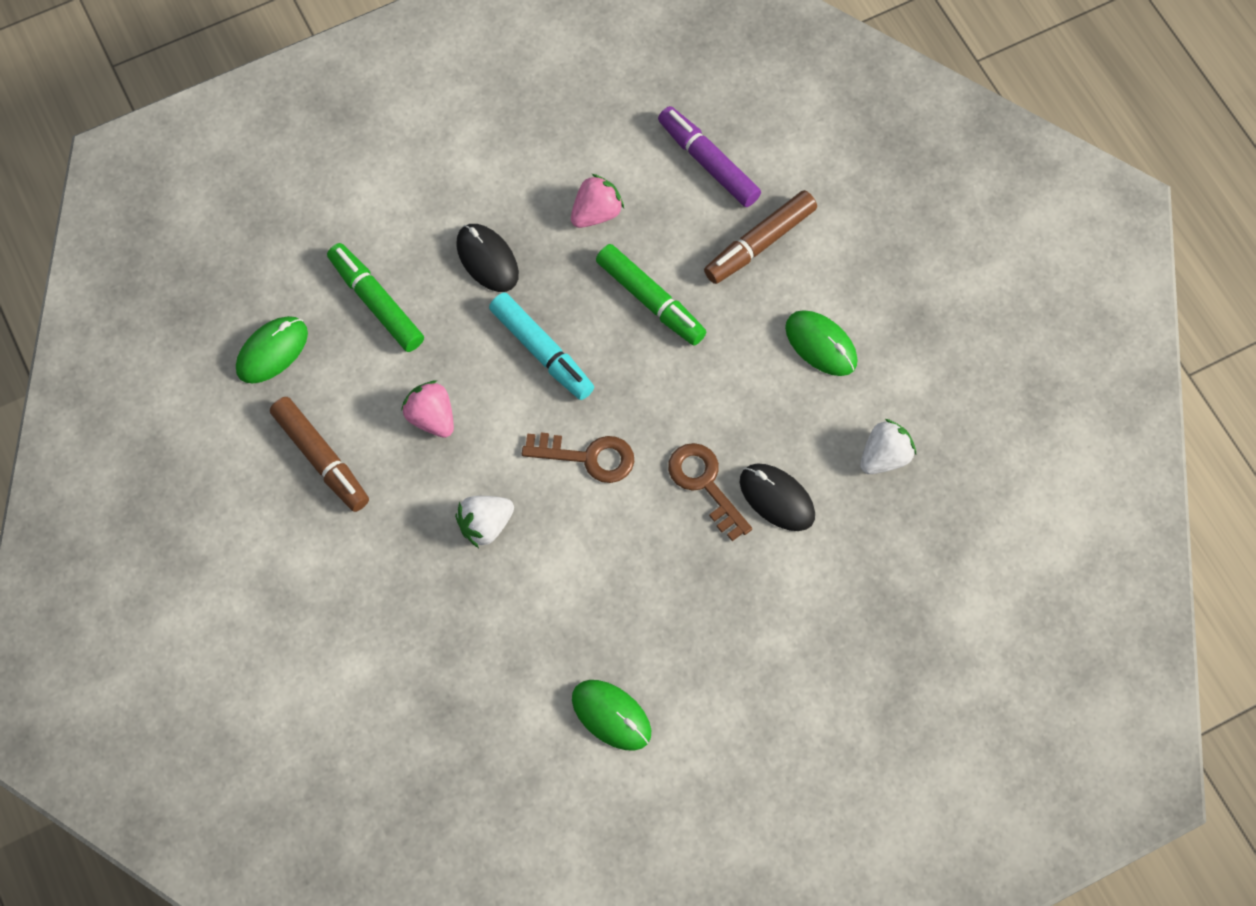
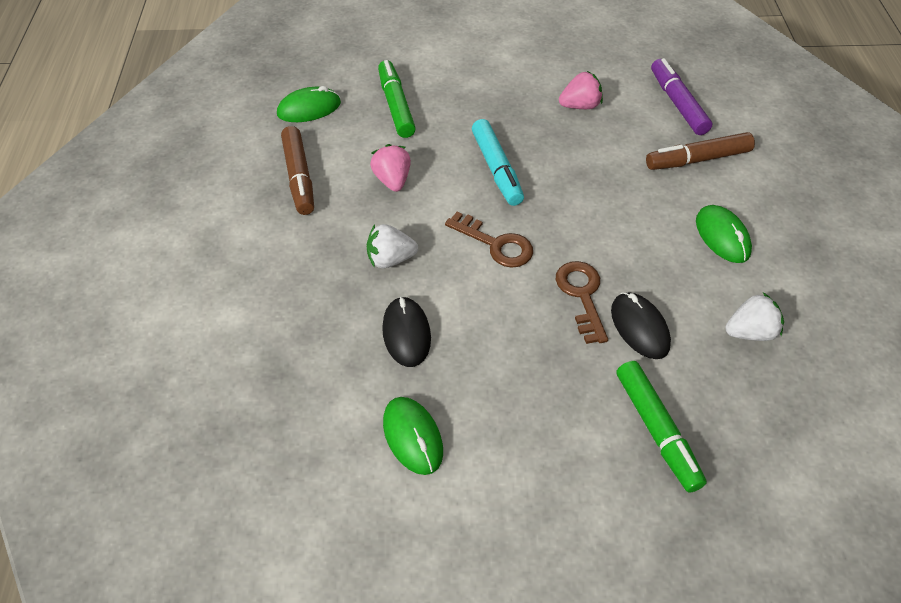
camera: 25 degrees right, 15 degrees down
black mouse [456,224,519,292] -> black mouse moved to [382,296,431,367]
green marker [596,244,706,345] -> green marker moved to [616,361,707,492]

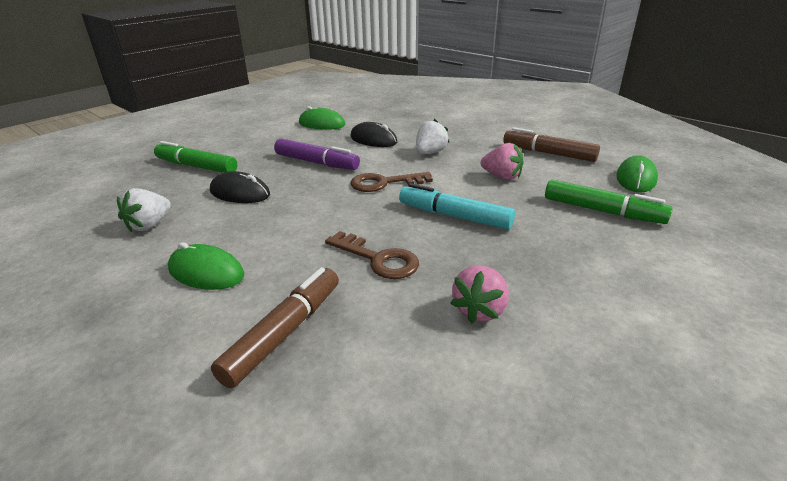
camera: 135 degrees right, 20 degrees down
brown key [556,261,608,344] -> brown key moved to [325,231,419,279]
purple marker [651,58,712,135] -> purple marker moved to [274,138,360,170]

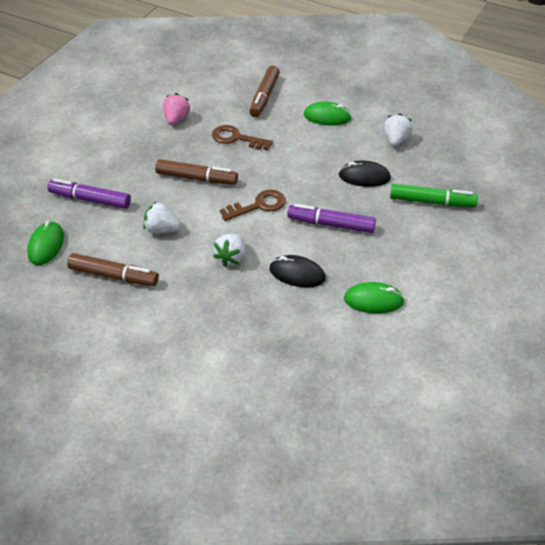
camera: 165 degrees right, 15 degrees up
turquoise marker [399,183,515,230] -> brown marker [155,159,238,185]
pink strawberry [481,143,524,180] -> white strawberry [144,201,181,234]
green marker [545,179,673,224] -> purple marker [47,179,131,209]

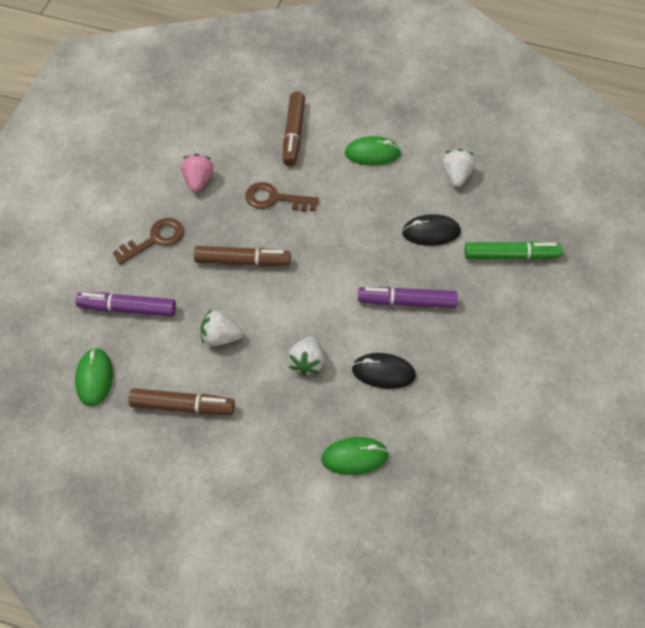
camera: 10 degrees left, 10 degrees up
brown key [220,190,286,221] -> brown key moved to [113,218,184,265]
green mouse [344,282,405,314] -> green mouse moved to [321,437,389,475]

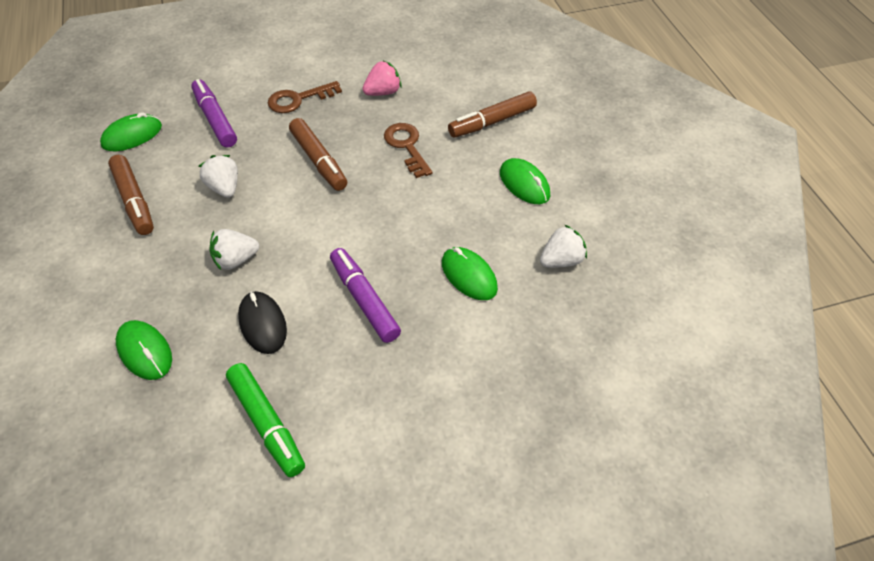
camera: 55 degrees right, 5 degrees down
brown key [113,218,184,265] -> brown key turned 135 degrees clockwise [268,81,342,113]
black mouse [402,214,461,246] -> green mouse [442,247,498,300]
green marker [465,241,562,260] -> green marker moved to [226,363,305,477]

